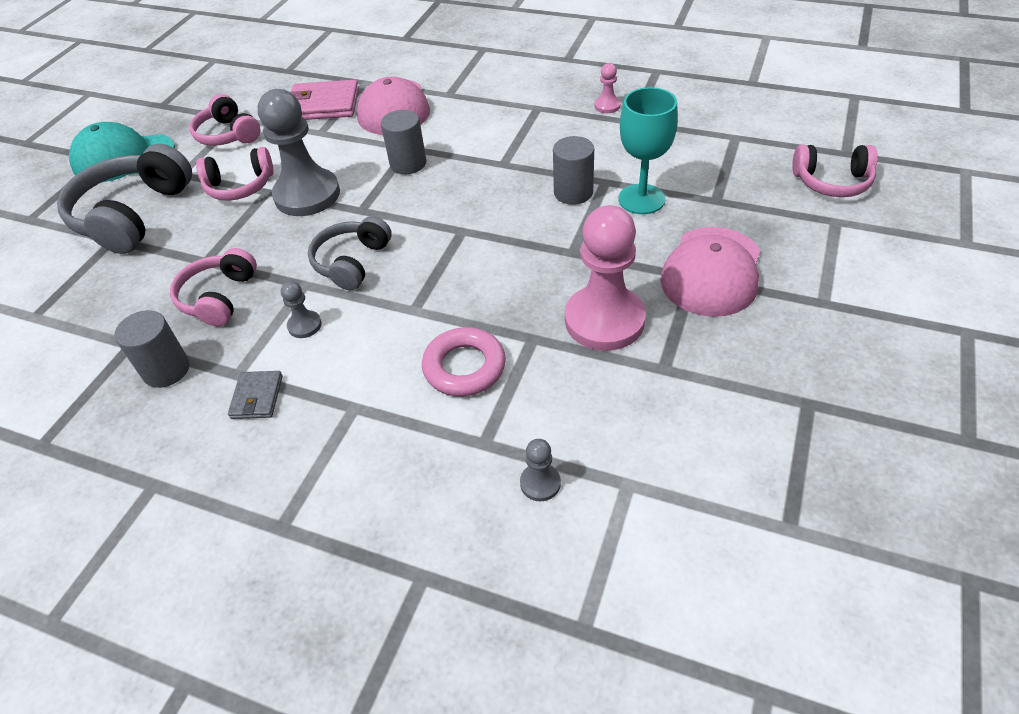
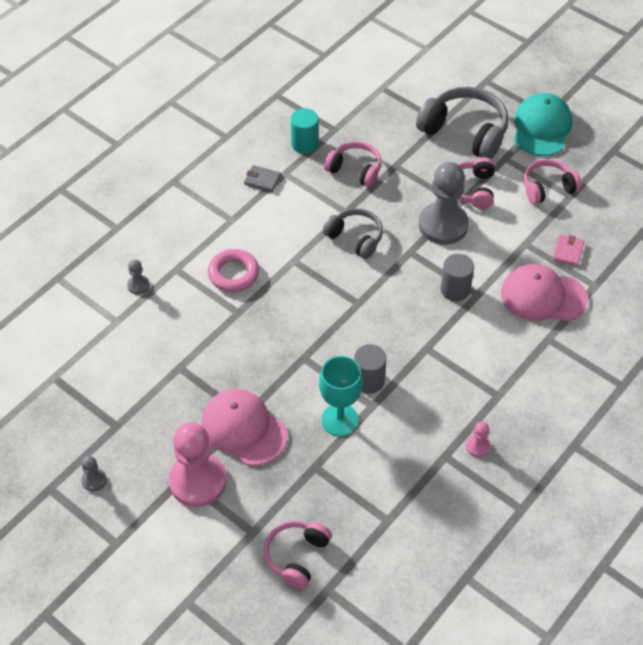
camera: 105 degrees right, 5 degrees up
grey cylinder [115,310,190,388] -> turquoise cylinder [291,108,319,154]
grey pawn [281,281,321,338] -> grey pawn moved to [81,456,107,492]
pink wallet [290,80,359,120] -> pink wallet [553,234,584,267], size x0.56
pink pawn [565,205,646,351] -> pink pawn moved to [169,422,227,507]

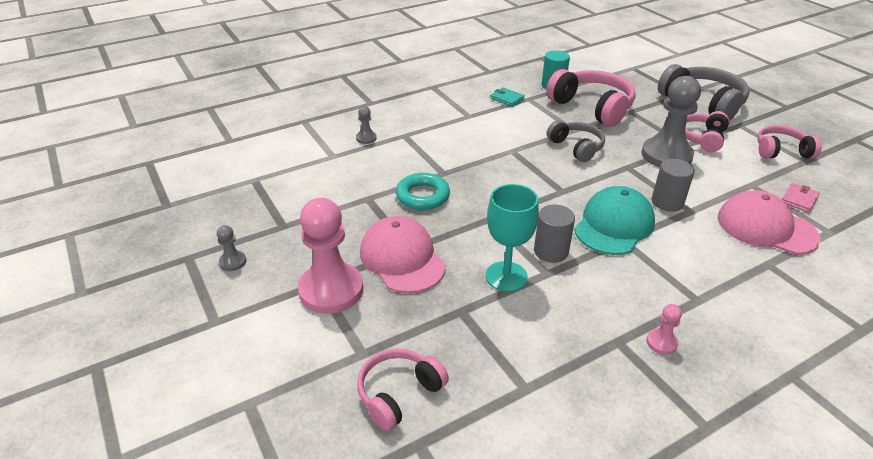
camera: 20 degrees right, 15 degrees down
pink ring [208,249,259,292] -> none
grey wallet [244,165,281,192] -> turquoise wallet [490,87,525,107]
pink headphones [324,141,381,187] -> pink headphones [546,69,636,127], size x1.64
turquoise cap [514,93,572,156] -> turquoise cap moved to [574,186,655,255]
none -> turquoise ring [396,173,450,210]

